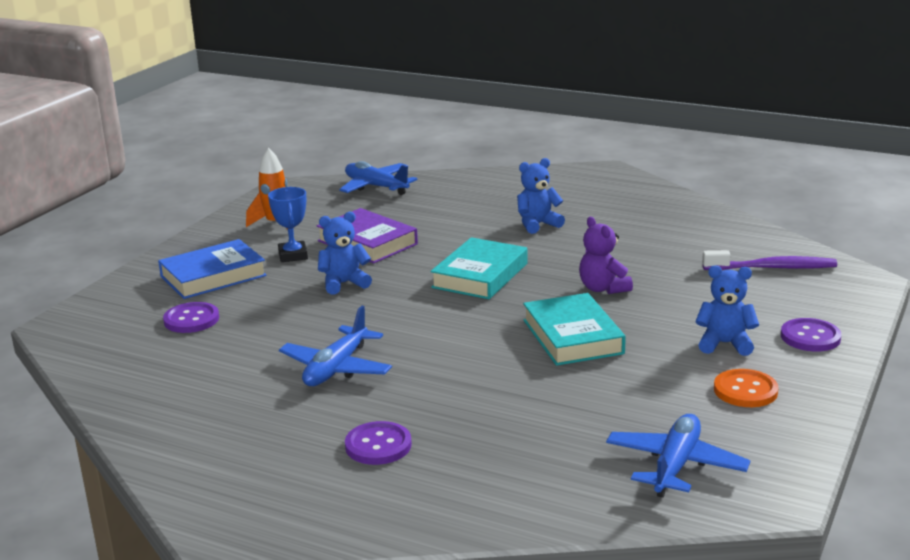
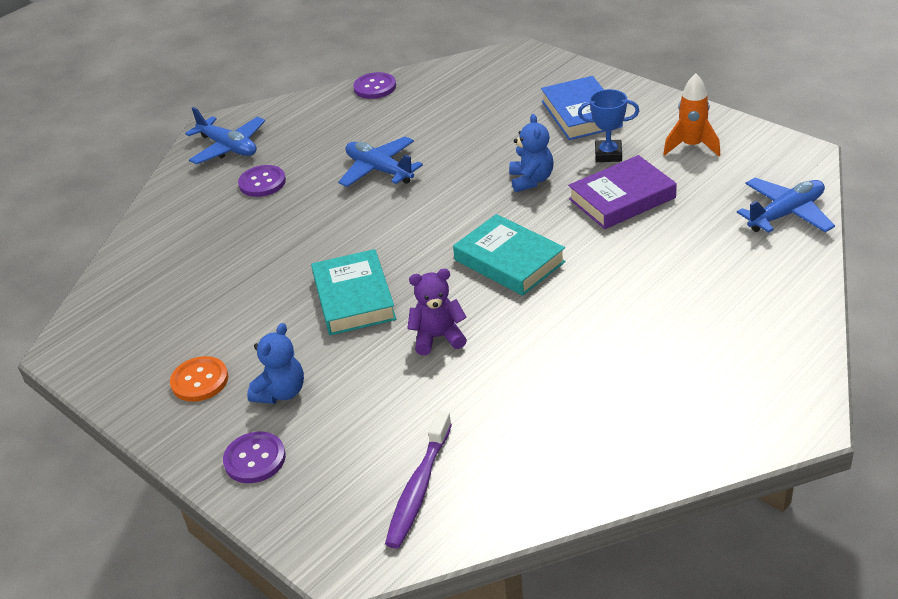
camera: 110 degrees right, 15 degrees up
purple button [163,302,219,333] -> purple button moved to [353,72,396,99]
blue teddy bear [517,158,565,234] -> none
turquoise book [523,293,626,366] -> turquoise book turned 75 degrees clockwise [311,249,396,335]
blue plane [606,414,750,498] -> blue plane moved to [185,107,265,165]

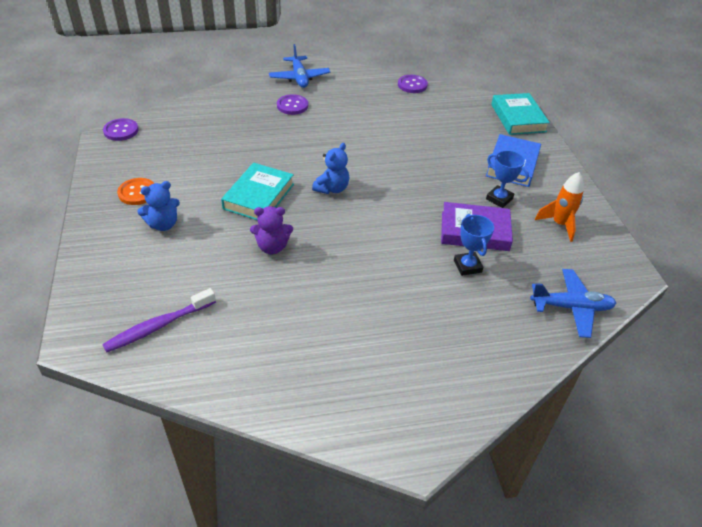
camera: 30 degrees right, 5 degrees up
purple button [223,432,286,483] -> purple button moved to [103,118,139,141]
blue plane [338,136,423,187] -> none
purple teddy bear [407,269,467,355] -> purple teddy bear turned 150 degrees clockwise [250,206,293,254]
turquoise book [453,214,566,296] -> turquoise book moved to [491,93,550,135]
blue teddy bear [509,114,553,192] -> blue teddy bear moved to [312,143,349,194]
none -> blue trophy [454,214,494,276]

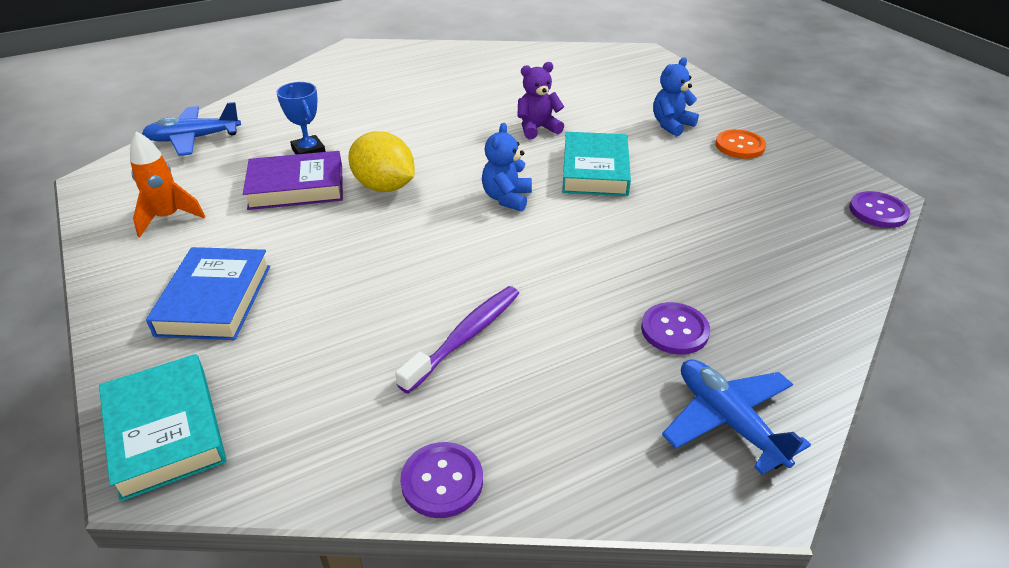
camera: 165 degrees right, 5 degrees down
purple toothbrush [102,288,216,352] -> purple toothbrush moved to [395,286,519,393]
blue trophy [486,150,529,208] -> none
none -> yellow lemon [348,131,415,192]

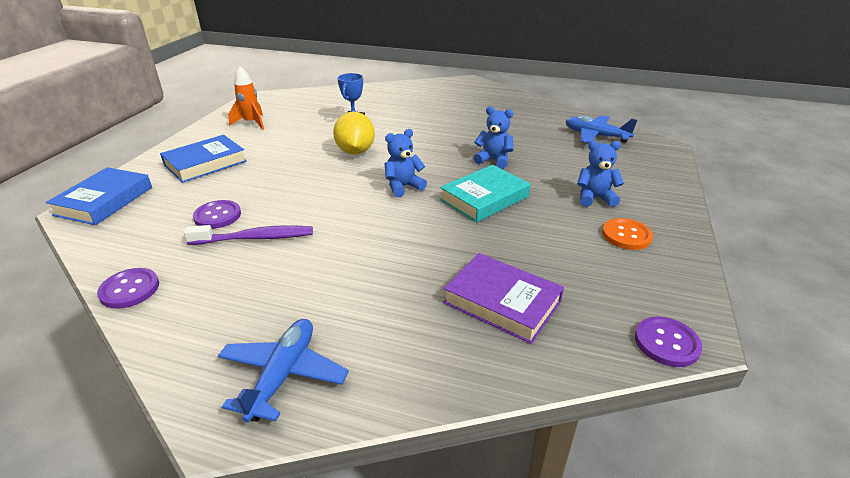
camera: 45 degrees right, 5 degrees down
turquoise book [99,354,227,502] -> blue book [46,167,152,225]
blue plane [142,102,241,156] -> blue plane moved to [565,115,637,143]
purple book [243,151,343,210] -> purple book moved to [443,253,564,344]
purple teddy bear [517,62,564,139] -> blue teddy bear [474,106,513,169]
purple button [641,302,710,355] -> purple button moved to [193,200,241,229]

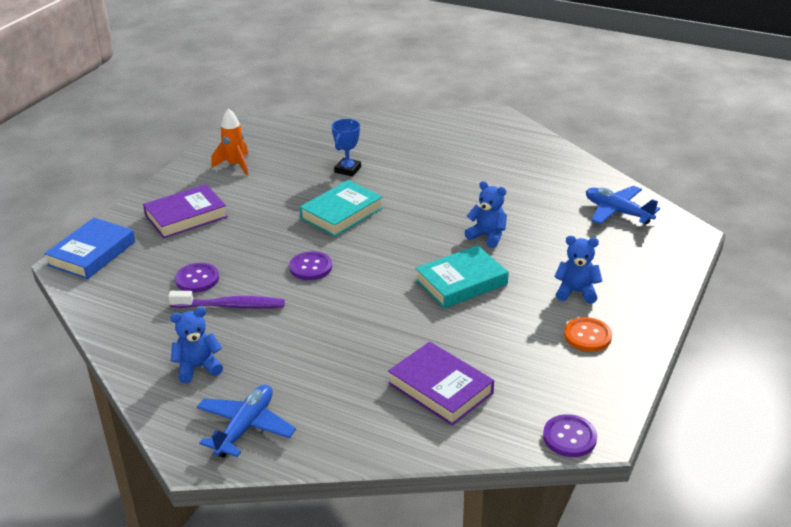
camera: 10 degrees right, 0 degrees up
purple button [97,268,159,309] -> purple button moved to [289,251,332,280]
blue book [160,135,247,183] -> purple book [143,184,228,238]
yellow lemon [333,111,375,155] -> turquoise book [300,180,383,237]
blue teddy bear [385,129,427,197] -> blue teddy bear moved to [170,307,223,383]

